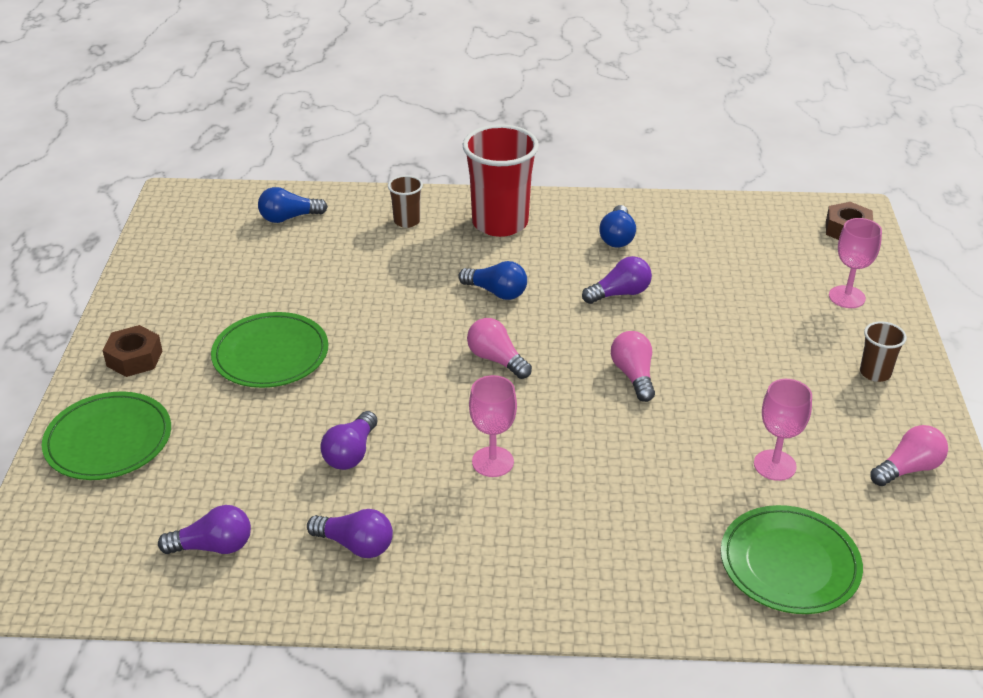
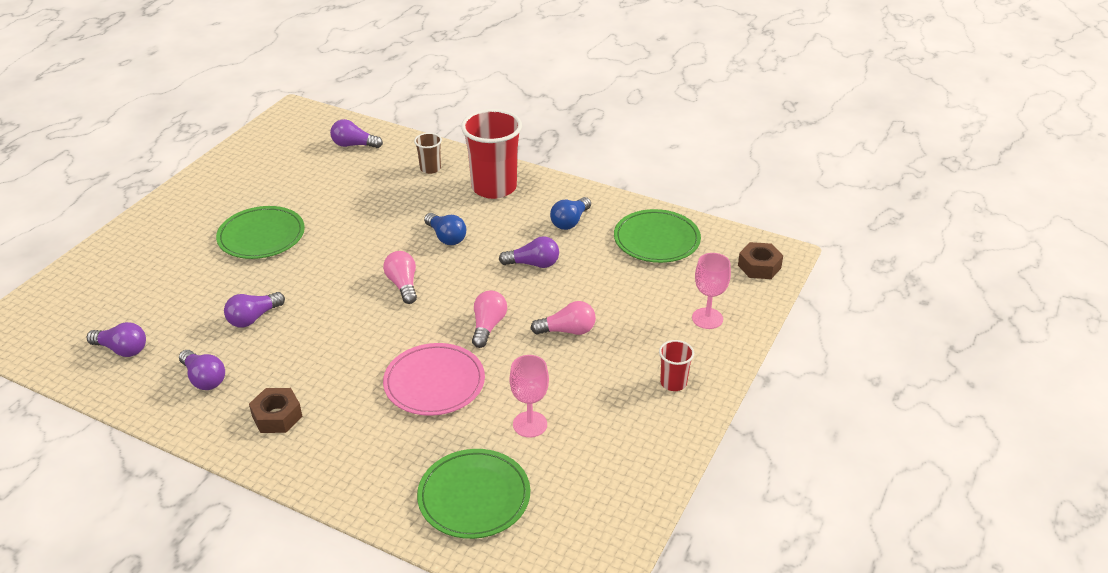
camera: 25 degrees right, 0 degrees up
green plate [42,391,171,480] -> green plate moved to [614,209,701,263]
brown nut [102,325,162,377] -> brown nut moved to [249,388,303,433]
blue light bulb [258,187,328,223] -> purple light bulb [330,119,383,148]
pink goblet [469,375,517,477] -> none
brown cup [860,321,907,382] -> red cup [659,340,694,391]
pink light bulb [870,425,948,486] -> pink light bulb moved to [530,301,596,335]
none -> pink plate [383,343,485,416]

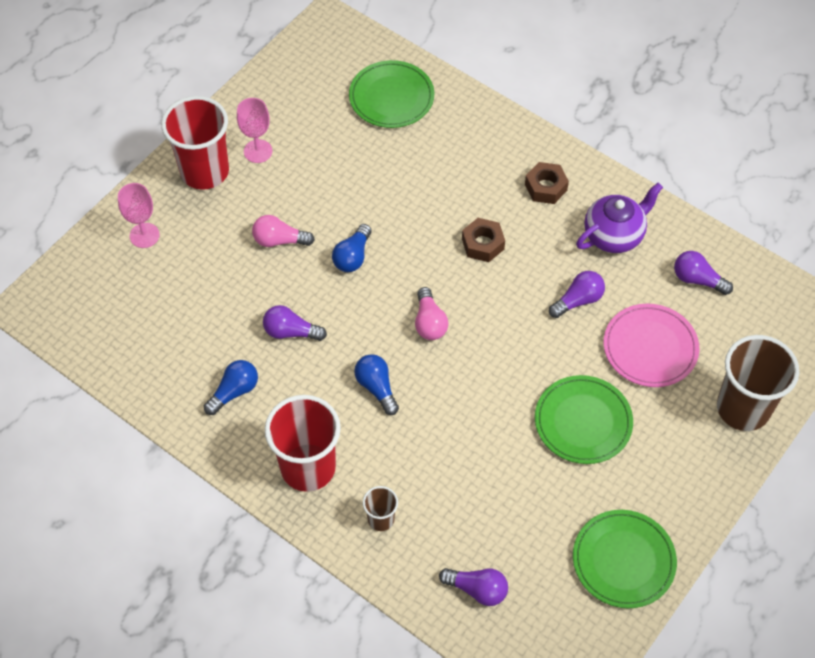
camera: 170 degrees left, 20 degrees up
purple light bulb [179,350,225,390] -> purple teapot [576,183,663,253]
pink plate [383,343,485,416] -> pink plate moved to [604,304,699,387]
pink light bulb [472,291,507,348] -> blue light bulb [332,224,372,272]
pink goblet [509,355,549,437] -> pink goblet moved to [237,98,272,163]
green plate [614,209,701,263] -> green plate moved to [573,510,677,608]
red cup [659,340,694,391] -> red cup [161,96,229,190], size x2.11
brown nut [738,242,783,279] -> brown nut moved to [462,218,505,262]
none -> brown cup [717,335,799,431]

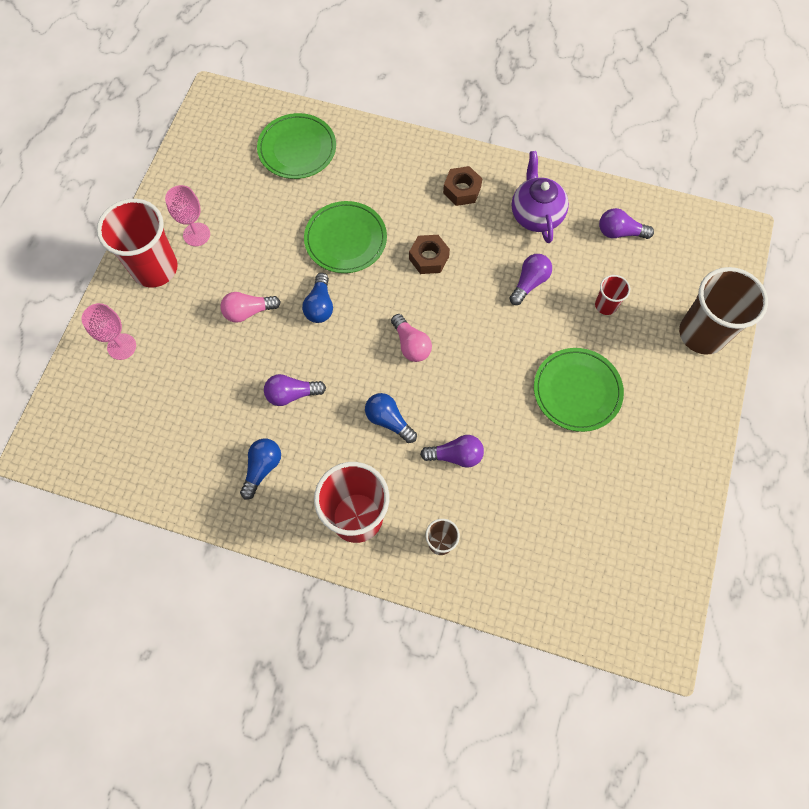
camera: 20 degrees left, 10 degrees up
purple light bulb [439,568,508,606] -> purple light bulb moved to [420,435,484,468]
green plate [573,510,677,608] -> green plate moved to [304,201,387,273]
purple teapot [576,183,663,253] -> purple teapot turned 45 degrees counterclockwise [512,151,569,243]
pink plate [604,304,699,387] -> red cup [595,275,630,315]

